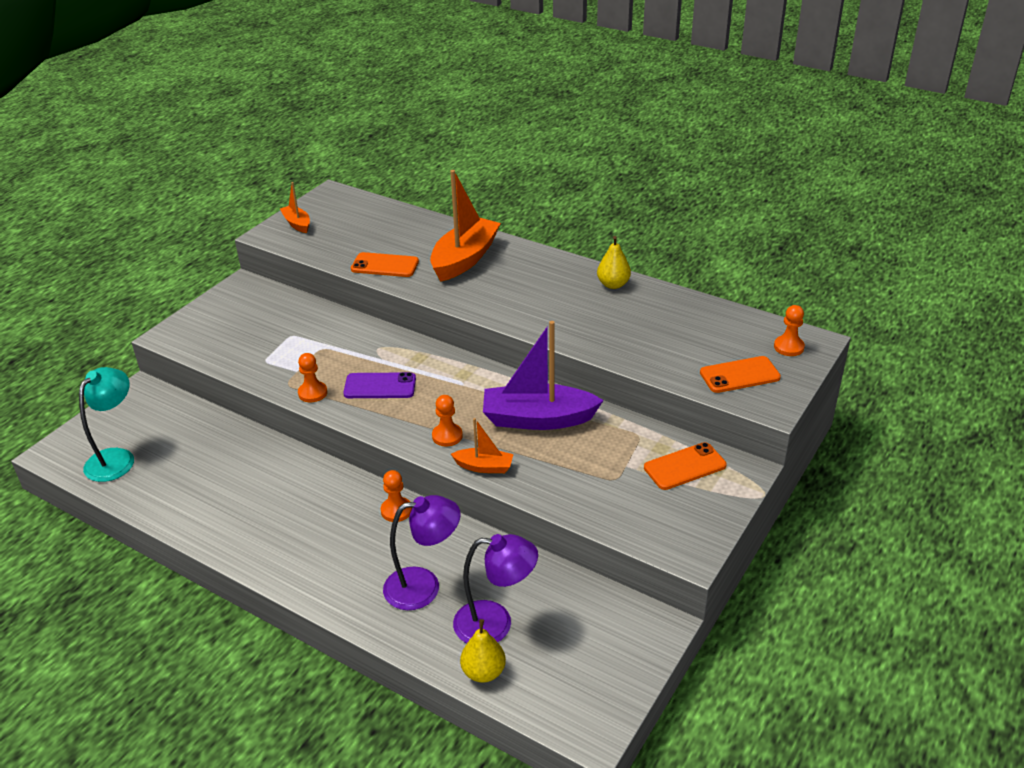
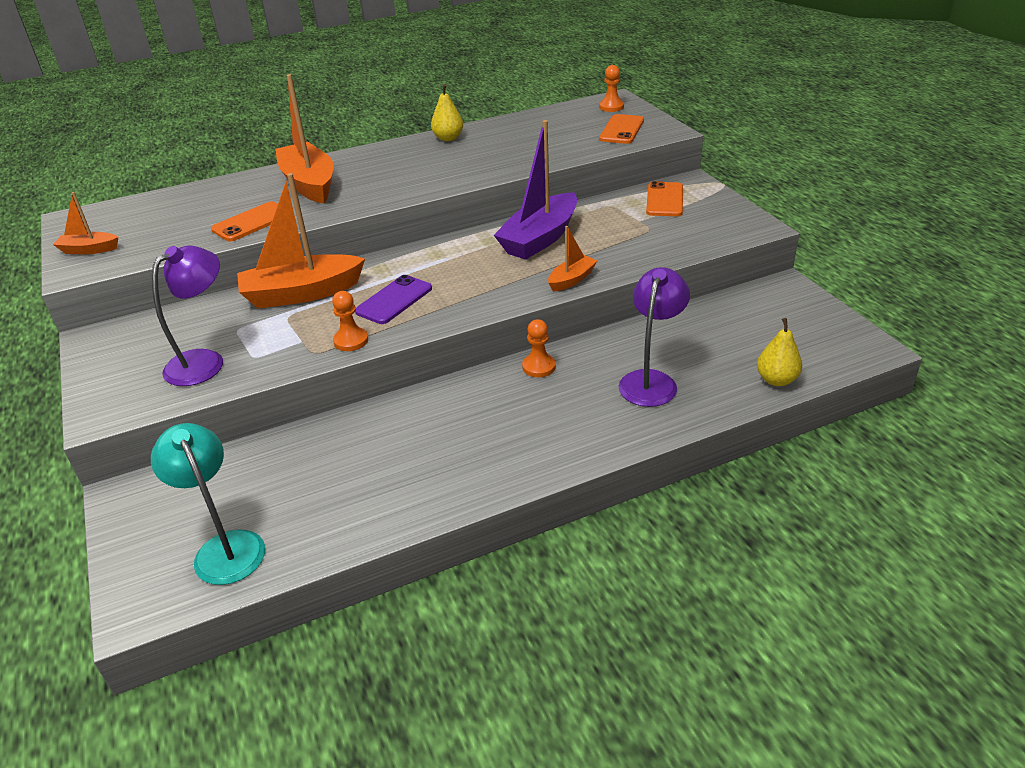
camera: 55 degrees left, 0 degrees up
orange pawn [432,395,463,446] -> none
purple lamp [453,534,538,643] -> purple lamp moved to [152,246,223,386]
none -> orange boat [237,173,365,308]

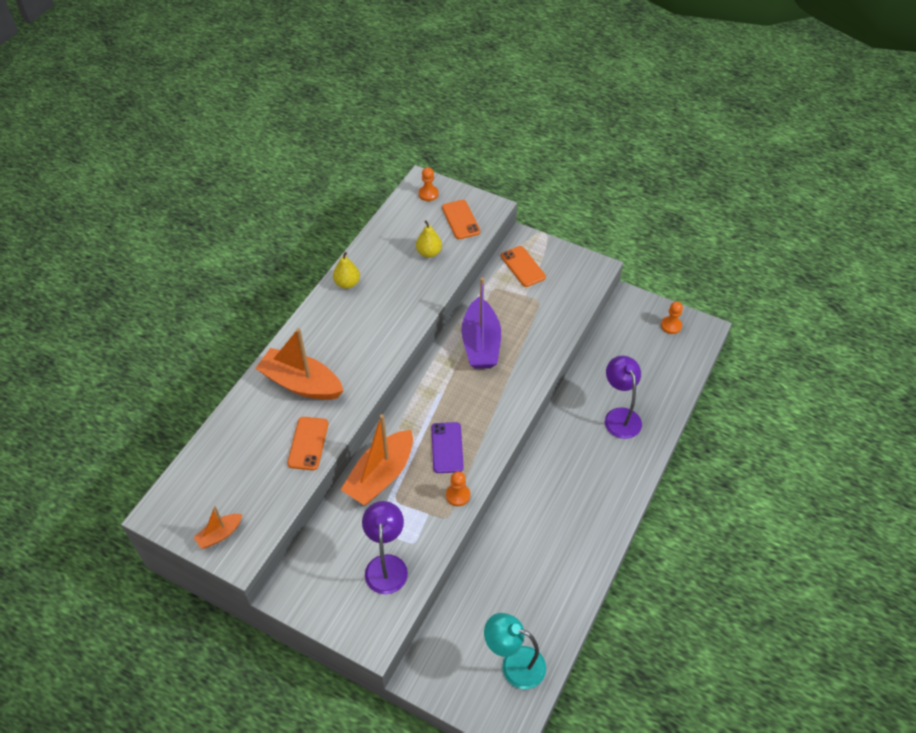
camera: 40 degrees left, 15 degrees up
orange pawn [522,319,556,377] -> orange pawn moved to [661,301,683,334]
orange boat [548,226,597,292] -> none
yellow pear [757,318,802,386] -> yellow pear moved to [416,220,442,258]

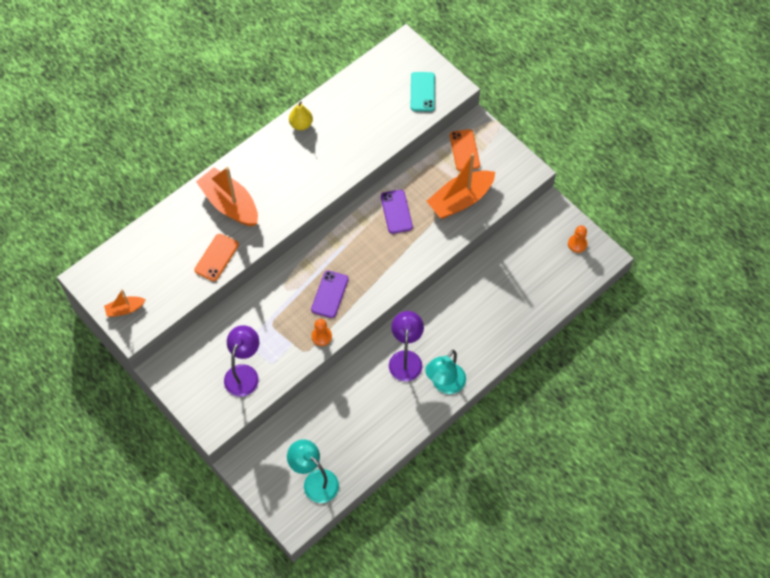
camera: 20 degrees right, 10 degrees up
orange boat [341,414,413,505] -> orange boat moved to [427,153,495,219]
yellow pear [416,220,442,258] -> none
orange pawn [418,167,439,201] -> none
orange phone [442,200,480,239] -> turquoise phone [411,72,435,111]
purple boat [461,277,501,369] -> purple phone [381,189,413,234]
purple lamp [605,355,642,439] -> purple lamp moved to [389,311,424,381]
none -> turquoise lamp [425,350,466,394]

